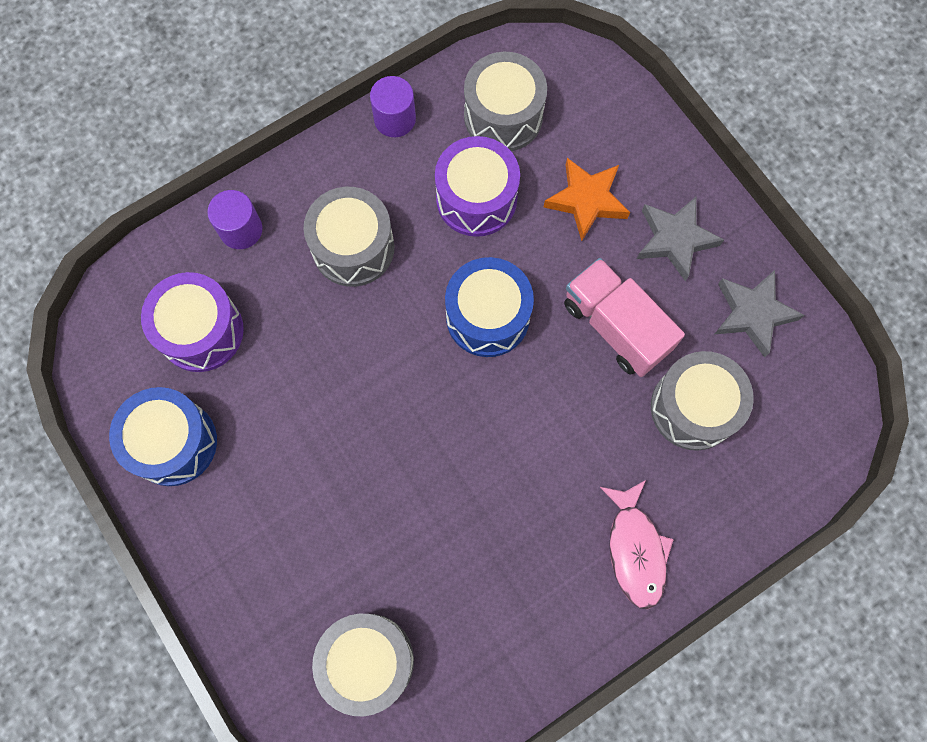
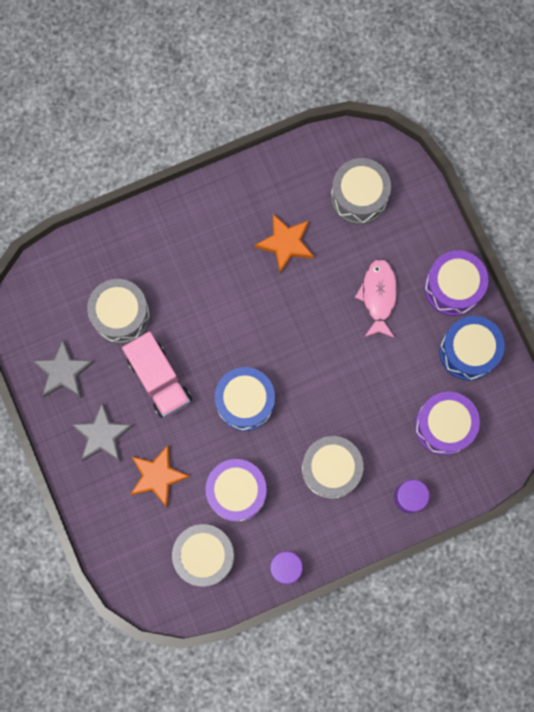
camera: 170 degrees left, 5 degrees up
pink fish [600,480,674,609] -> pink fish moved to [355,258,397,338]
none -> orange star [255,214,314,273]
none -> purple drum [424,250,488,316]

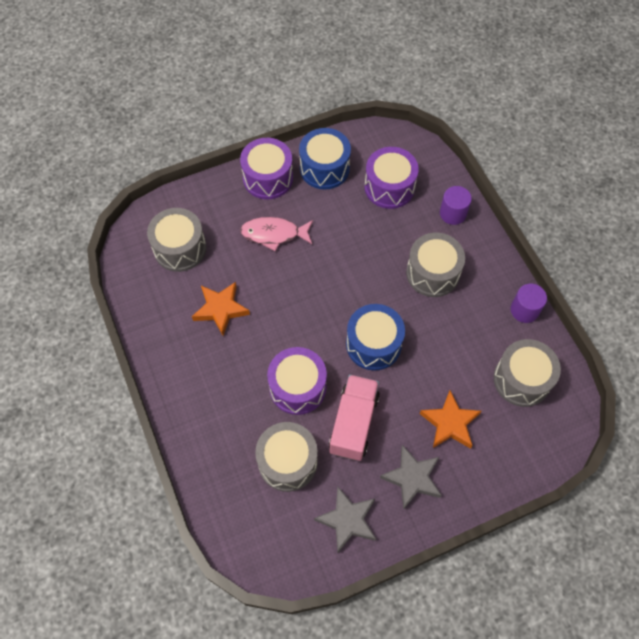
camera: 90 degrees left, 15 degrees down
pink truck [122,331,192,418] -> pink truck turned 45 degrees counterclockwise [329,374,380,461]
purple drum [205,459,267,522] -> purple drum moved to [267,347,327,415]

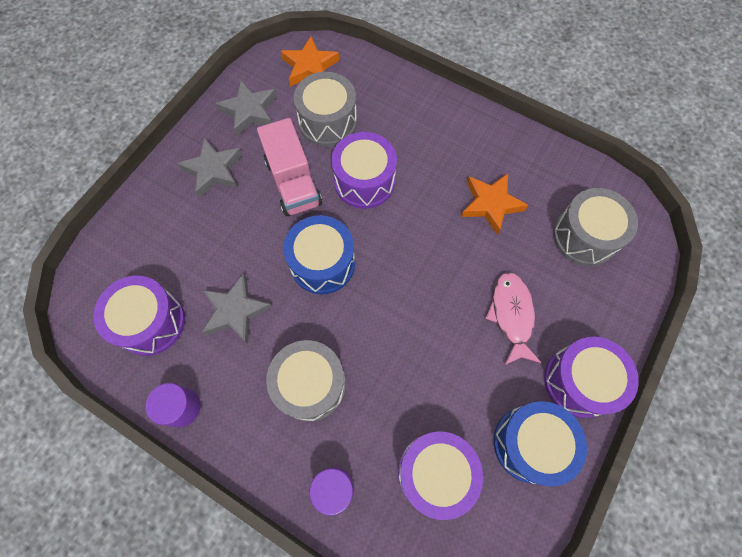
camera: 145 degrees right, 5 degrees up
pink fish [240,217,313,251] -> pink fish turned 60 degrees counterclockwise [485,272,542,365]
orange star [420,391,481,449] -> orange star moved to [281,36,339,87]
grey drum [494,339,561,407] -> purple drum [94,276,185,356]
none -> grey star [202,273,273,344]

